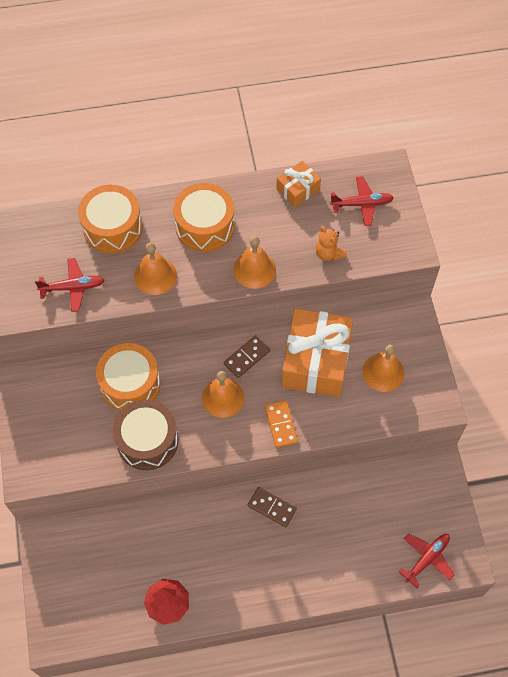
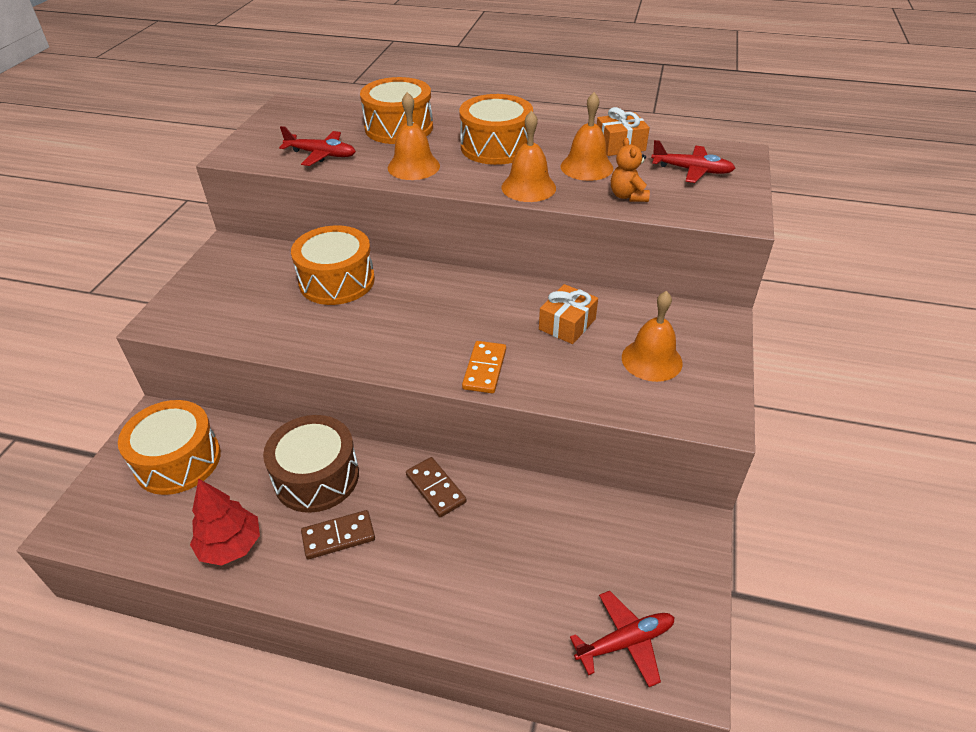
camera: 25 degrees right, 20 degrees down
brown drum [113,400,178,470] -> brown drum moved to [263,415,359,513]
orange bell [202,371,244,418] -> orange bell moved to [561,92,613,181]
brown domino [224,335,270,378] -> brown domino moved to [301,510,375,559]
orange gift [282,308,353,397] -> orange gift [539,284,598,344], size x0.49
none -> orange drum [118,400,221,495]

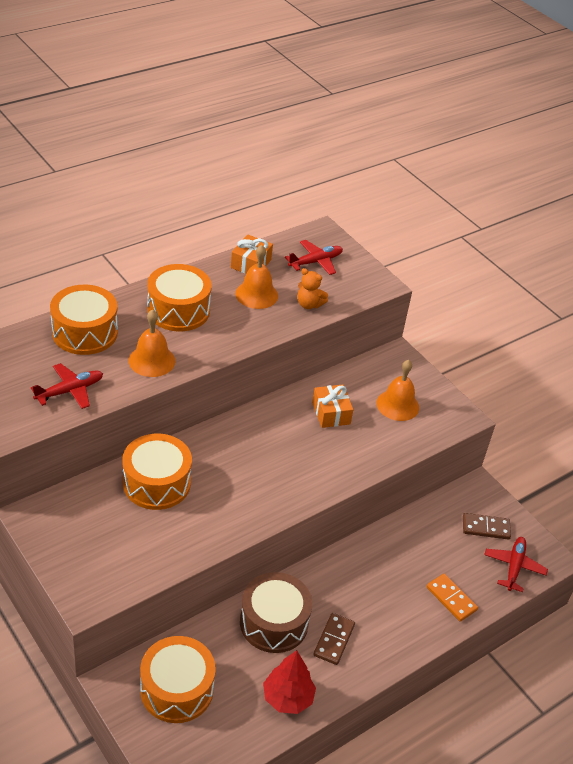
camera: 55 degrees left, 0 degrees up
brown domino [406,457,466,517] -> brown domino moved to [463,513,511,540]
orange domino [462,341,506,393] -> orange domino moved to [426,574,478,622]
orange bell [501,111,556,202] -> none

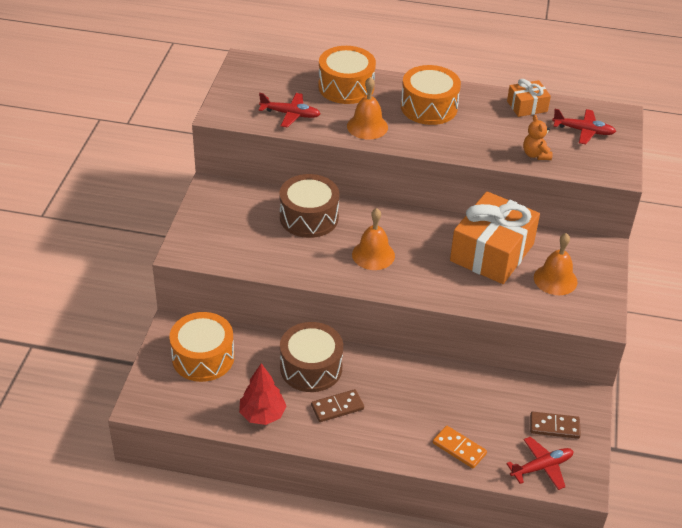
camera: 50 degrees right, 0 degrees up
orange drum [122,434,192,510] -> brown drum [280,174,340,238]
orange bell [235,245,278,309] -> orange bell moved to [352,208,395,270]
orange gift [312,385,353,428] -> orange gift [450,191,540,284], size x2.02
orange domino [426,574,478,622] -> orange domino turned 60 degrees counterclockwise [433,426,487,469]
brown domino [463,513,511,540] -> brown domino turned 45 degrees counterclockwise [530,412,581,439]

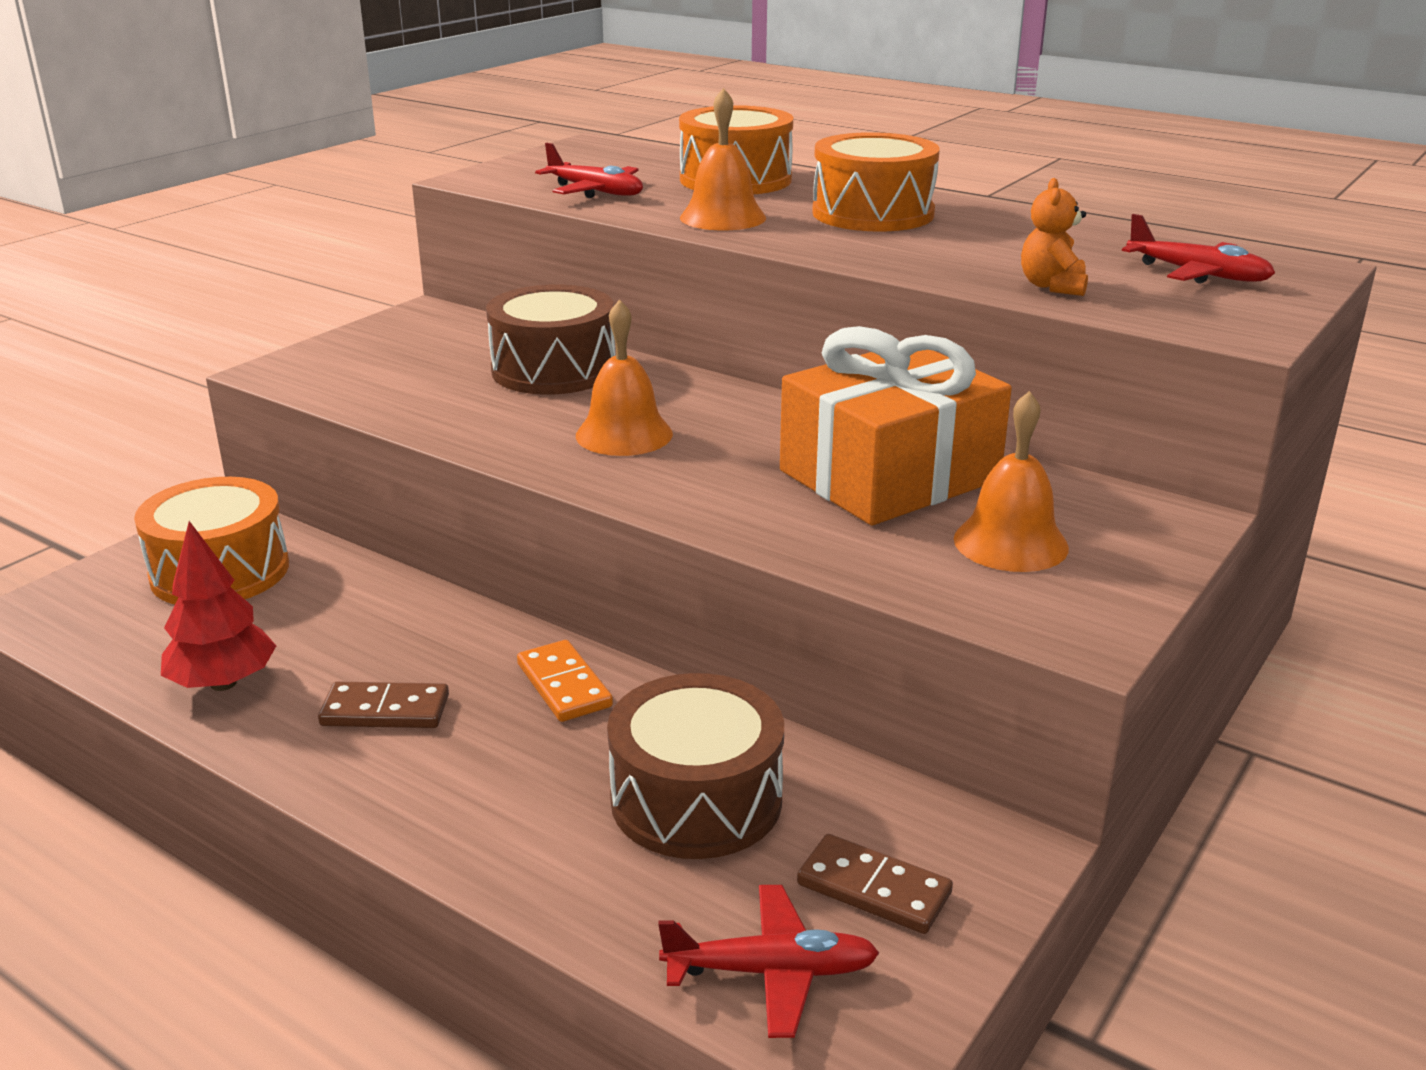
camera: 25 degrees right, 15 degrees down
brown drum [280,322,343,392] -> brown drum moved to [607,673,784,859]
orange domino [433,426,487,469] -> orange domino moved to [517,640,613,722]
orange gift [507,79,551,117] -> none

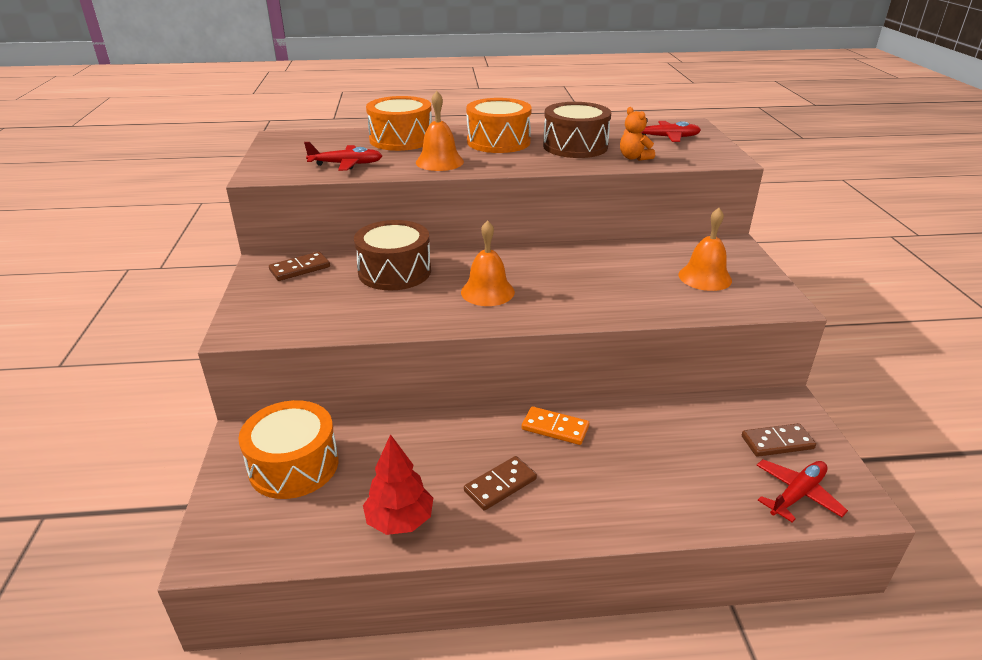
camera: 40 degrees left, 5 degrees up
brown drum [607,673,784,859] -> brown drum moved to [543,102,611,158]
orange gift [780,326,1012,525] -> none
none -> brown domino [269,252,330,281]

